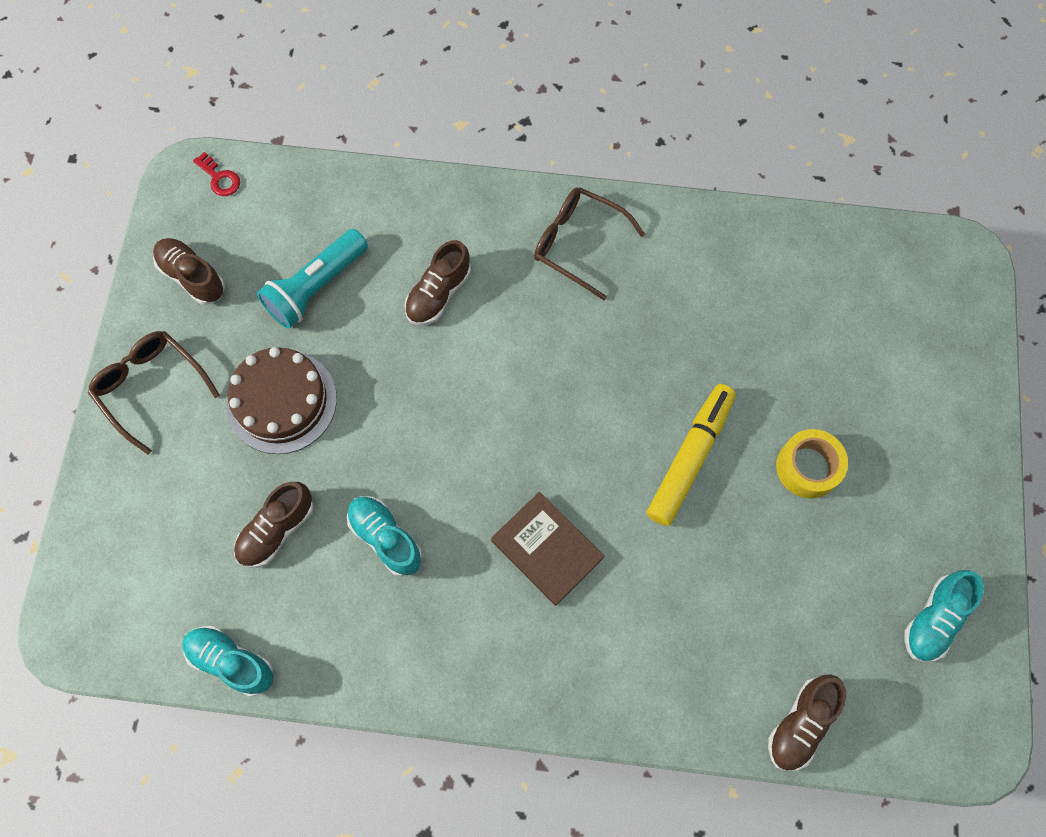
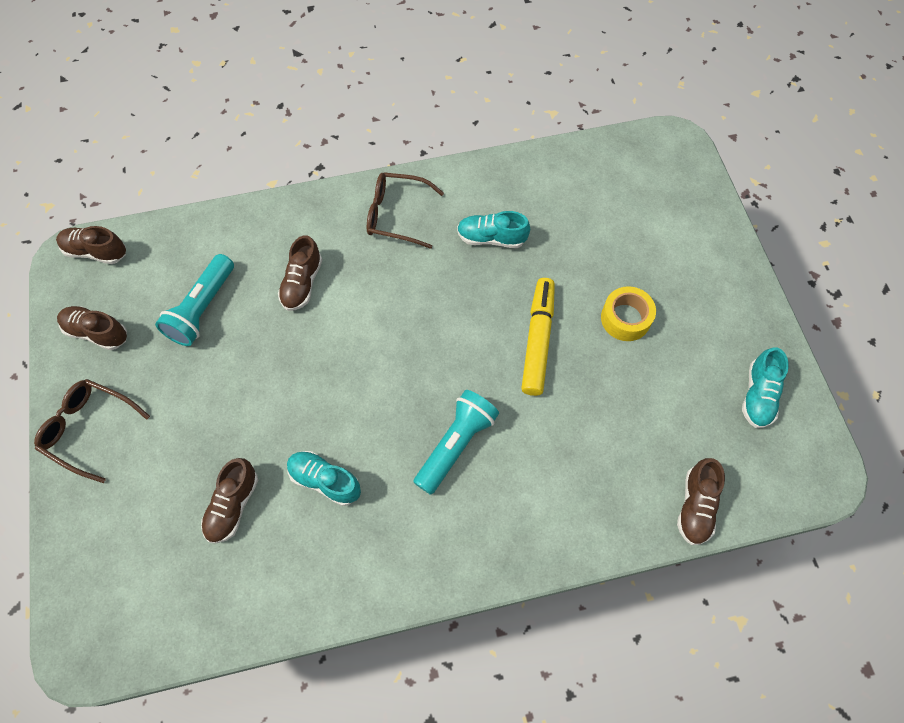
camera: 20 degrees left, 5 degrees down
turquoise shoe [182,626,273,696] -> turquoise shoe moved to [457,211,530,248]
red key [193,152,240,196] -> brown shoe [56,226,126,264]
brown cake [227,347,337,454] -> none
brown book [491,492,604,606] -> turquoise flashlight [413,390,499,495]

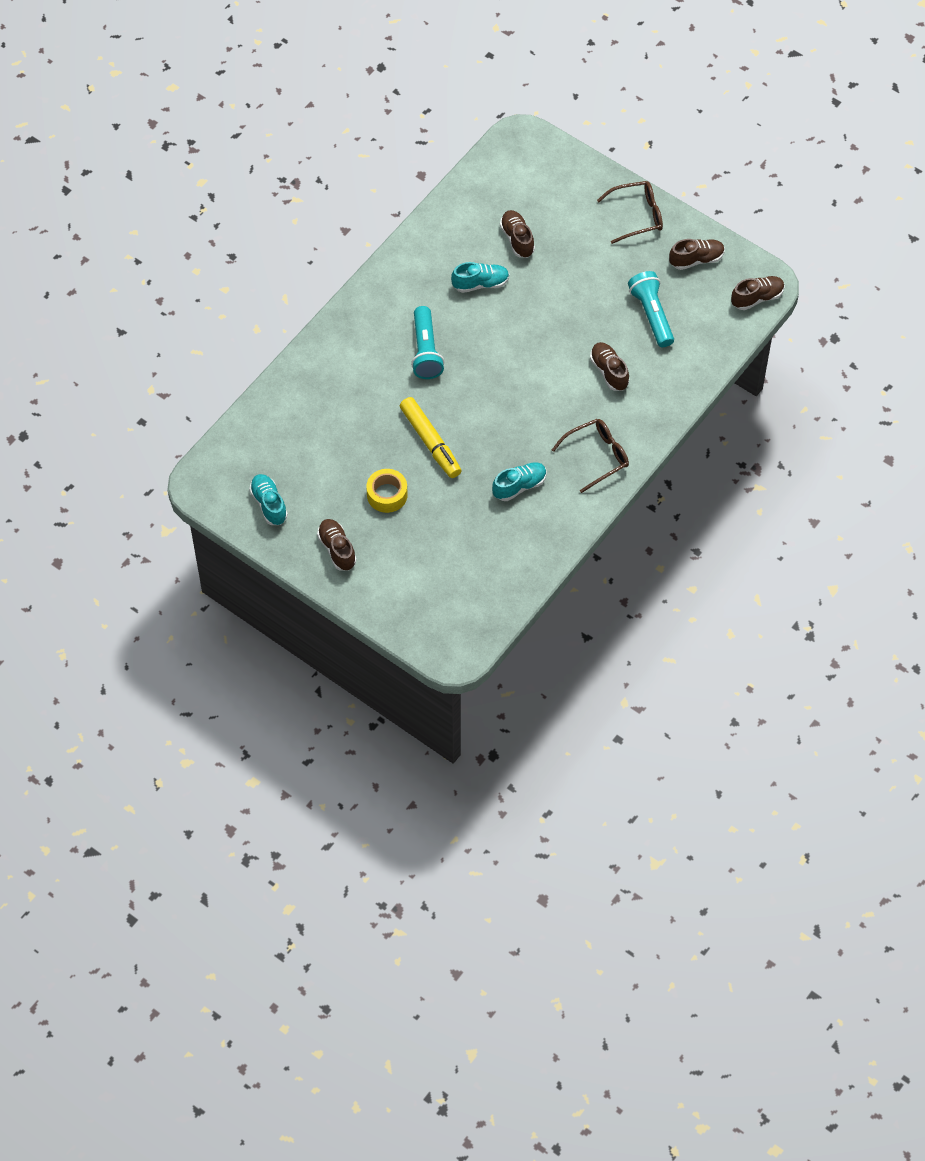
camera: 140 degrees right, 5 degrees down
brown shoe [677,458,725,545] -> brown shoe moved to [317,519,356,571]

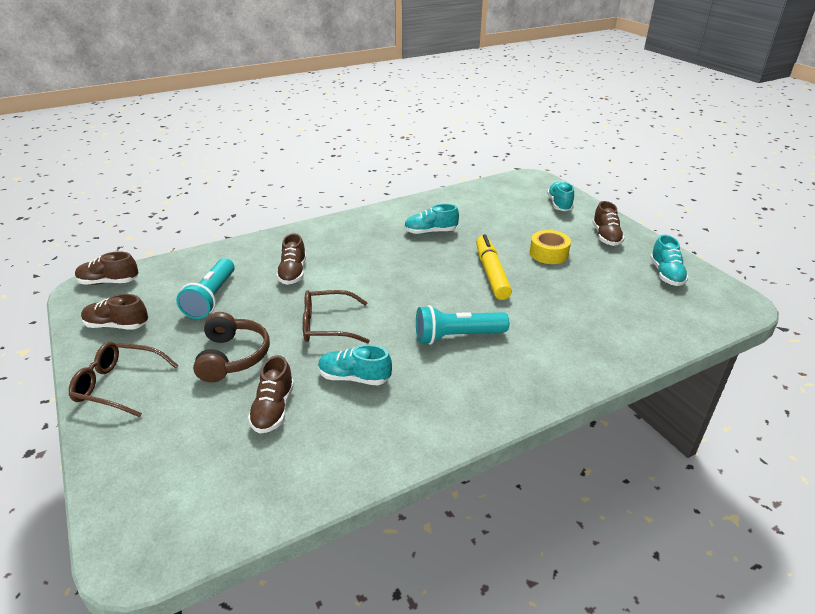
camera: 155 degrees left, 25 degrees down
turquoise flashlight [411,306,444,379] -> turquoise flashlight turned 120 degrees counterclockwise [416,305,509,345]
brown glasses [552,419,629,493] -> brown glasses moved to [303,290,370,343]
none -> brown headphones [193,312,270,382]
none -> turquoise shoe [547,182,574,211]

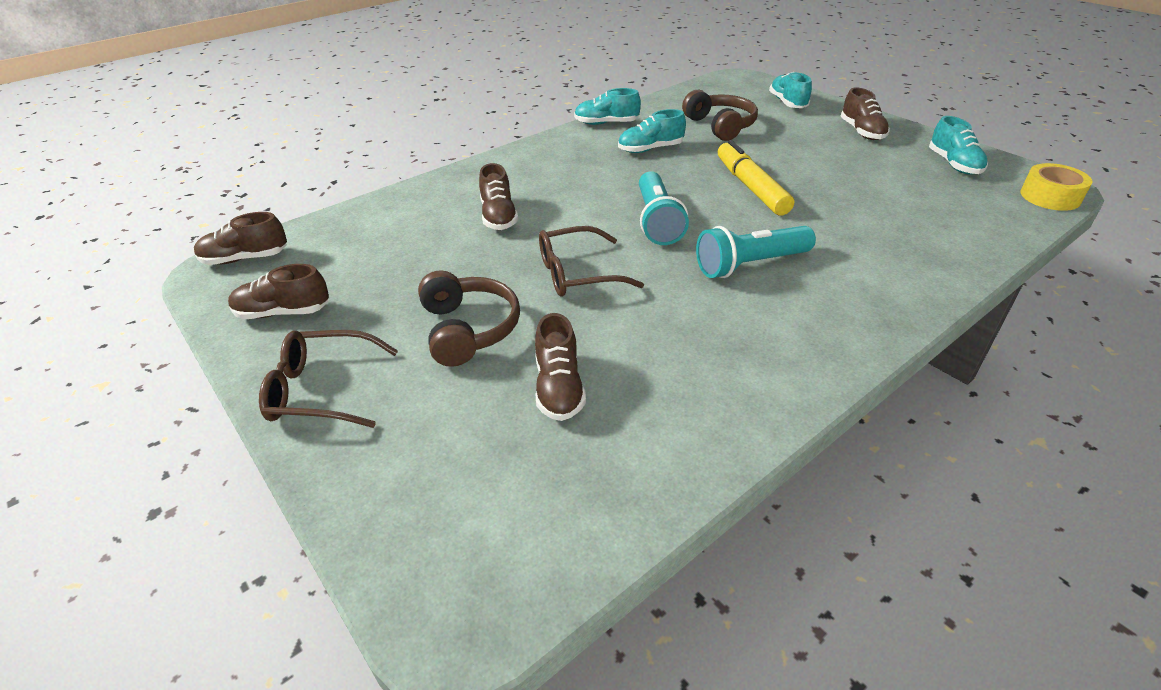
camera: 10 degrees left, 5 degrees up
turquoise flashlight [176,258,235,319] -> turquoise flashlight moved to [639,171,689,245]
turquoise shoe [318,344,392,386] -> turquoise shoe moved to [574,88,641,125]
yellow tape [530,230,571,264] -> yellow tape moved to [1020,163,1092,211]
none -> brown headphones [682,90,758,141]

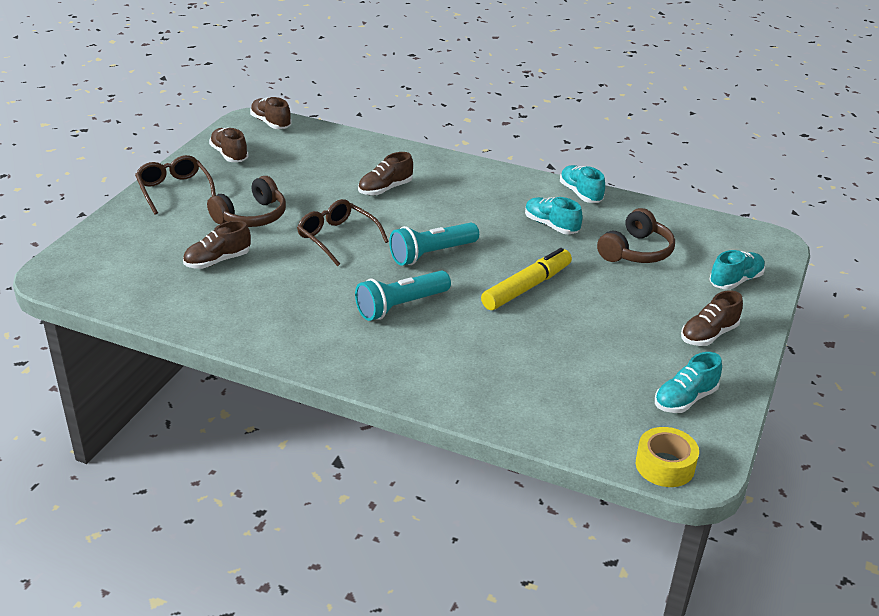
camera: 60 degrees right, 5 degrees down
turquoise flashlight [696,226,816,278] -> turquoise flashlight turned 75 degrees counterclockwise [355,270,451,321]

